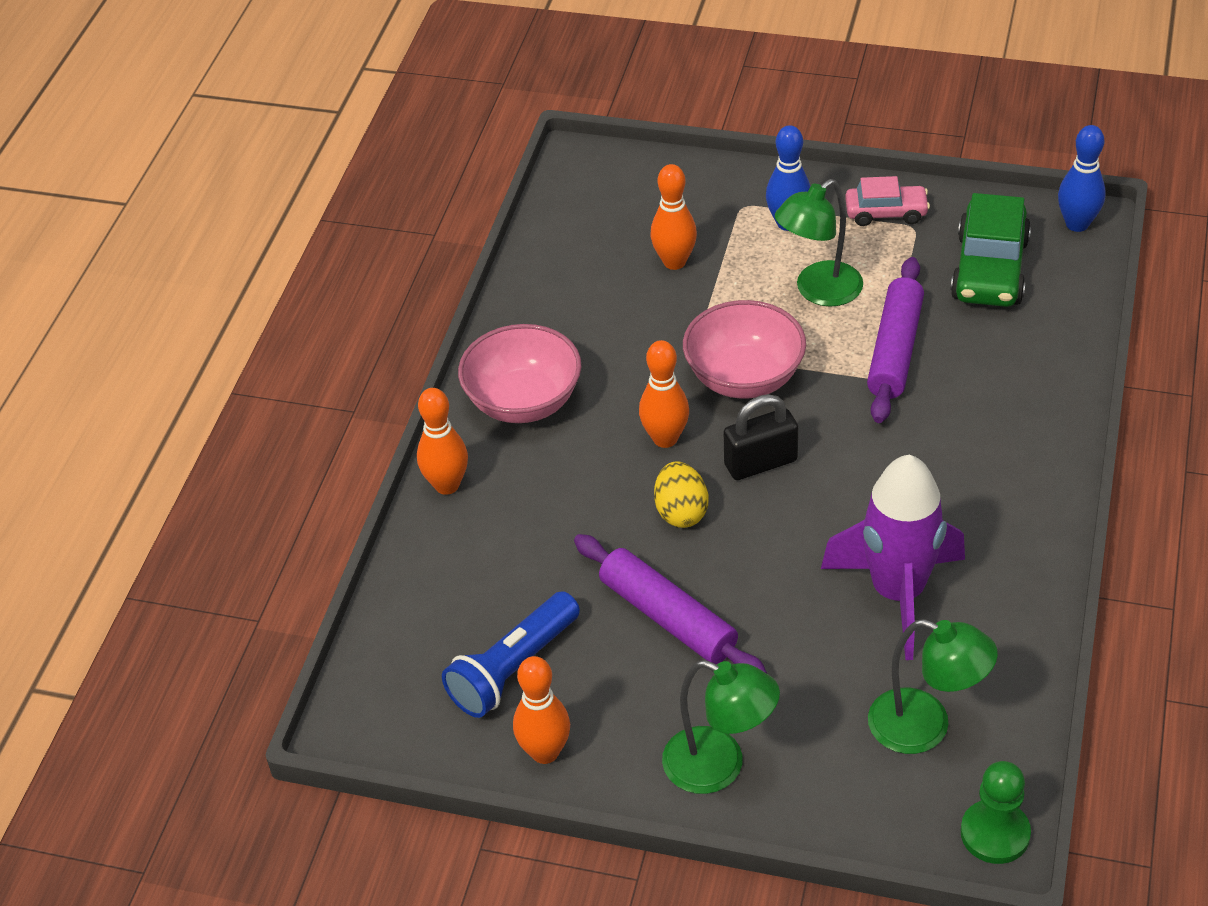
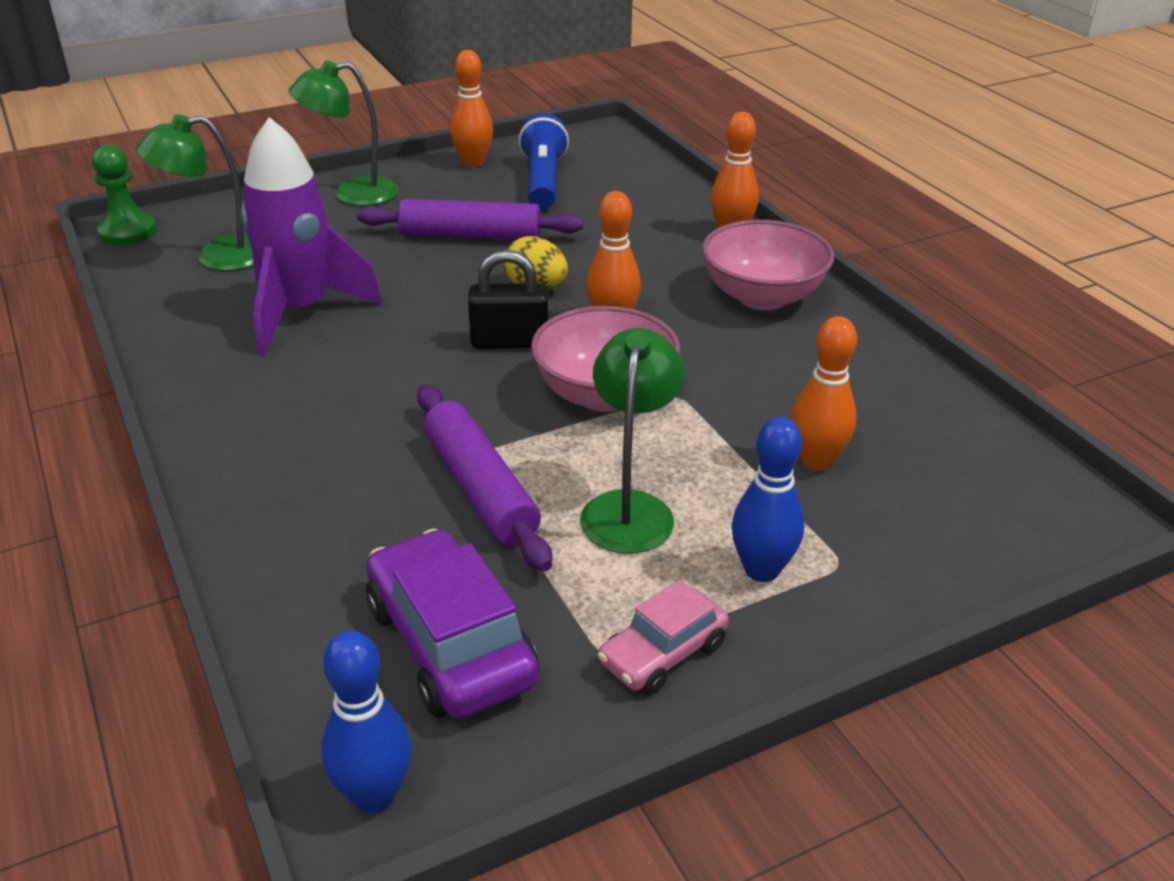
camera: 135 degrees right, 10 degrees down
black padlock [724,394,798,480] -> black padlock turned 60 degrees clockwise [468,250,548,349]
green car [950,193,1031,307] -> purple car [366,529,539,719]

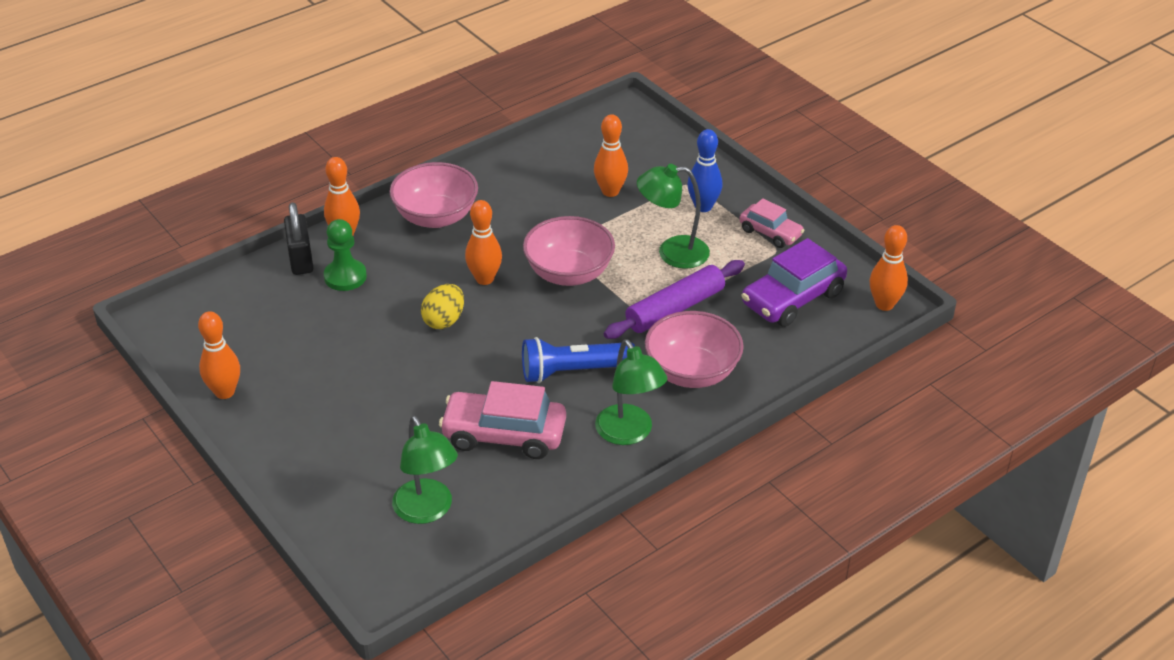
camera: 100 degrees left, 5 degrees up
green pawn [92,145,157,245] -> green pawn moved to [324,219,367,291]
purple rocket [241,117,383,356] -> pink car [439,381,566,459]
green lamp [289,60,399,206] -> green lamp moved to [595,339,668,445]
blue bowling pin [322,630,412,813] -> orange bowling pin [870,225,908,311]
purple rolling pin [357,199,583,240] -> none
black padlock [468,250,548,349] -> black padlock moved to [284,202,314,275]
blue flashlight [519,113,569,209] -> blue flashlight moved to [522,337,635,383]
none -> pink bowl [645,311,744,388]

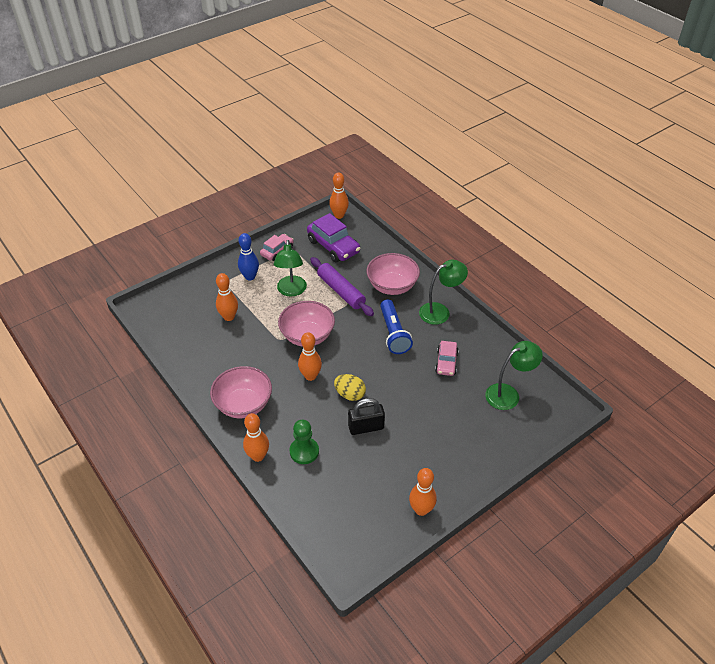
camera: 90 degrees left, 5 degrees up
black padlock [284,202,314,275] -> black padlock moved to [348,398,385,435]
pink car [439,381,566,459] -> pink car [435,341,459,376], size x0.60

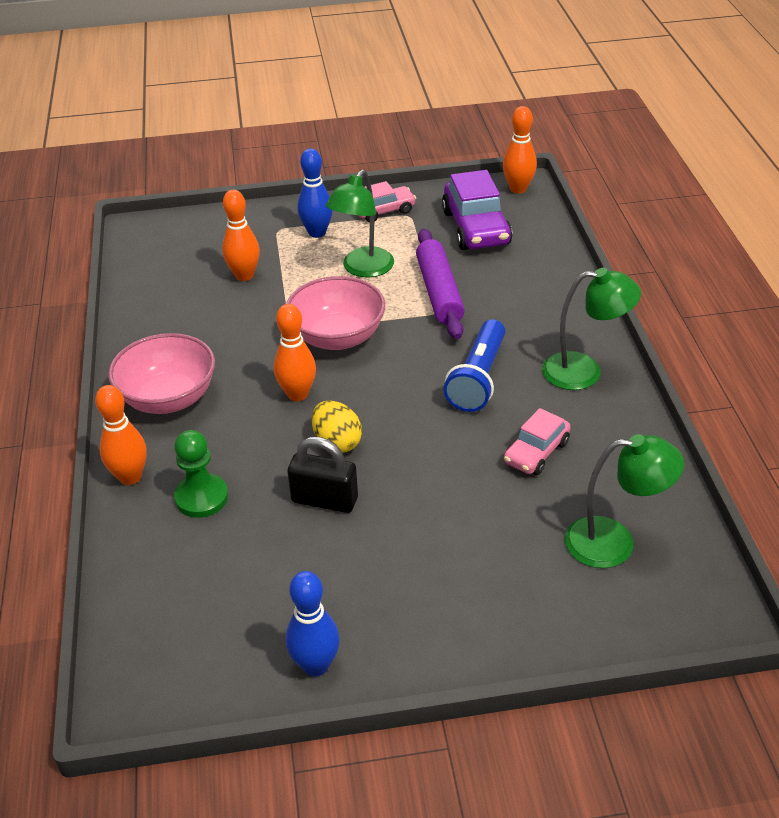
camera: 30 degrees right, 5 degrees down
pink bowl [366,253,420,295] -> none
orange bowling pin [409,468,437,516] -> blue bowling pin [286,571,340,677]

